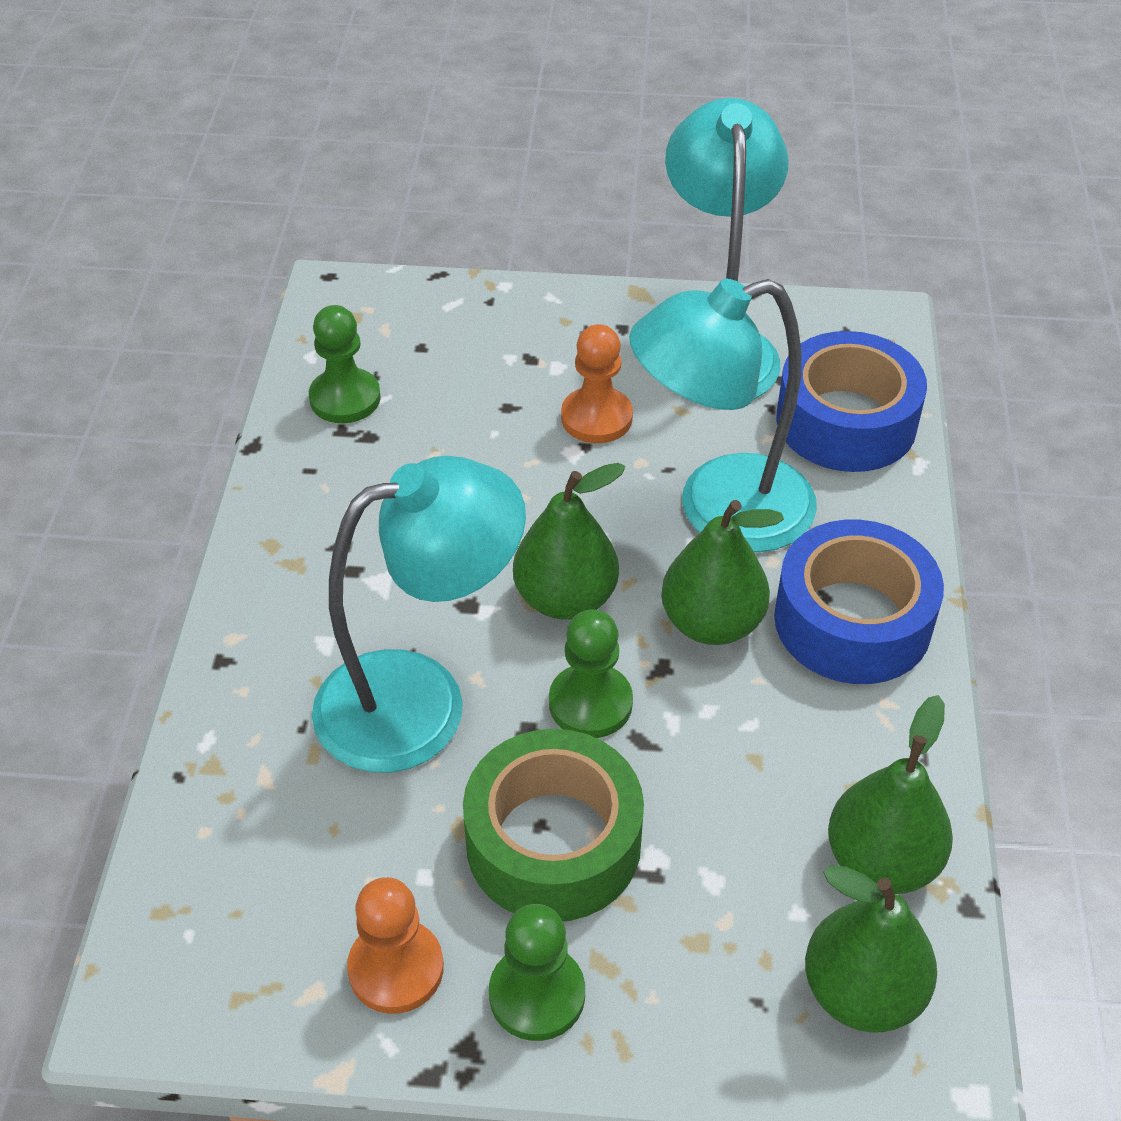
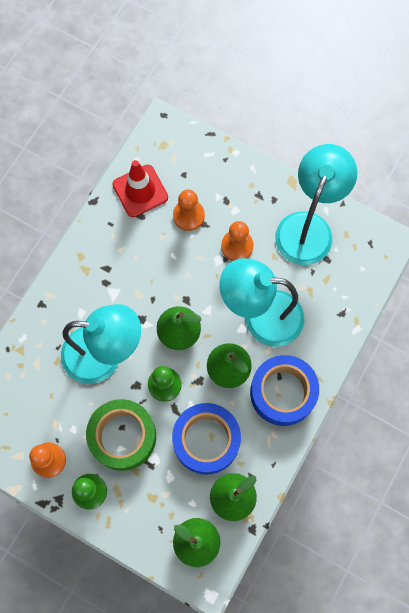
camera: 25 degrees right, 25 degrees up
green pawn [309,305,381,423] -> red traffic cone [113,160,168,217]
blue tape [776,331,927,472] -> blue tape moved to [172,403,241,474]
none -> orange pawn [173,189,205,231]

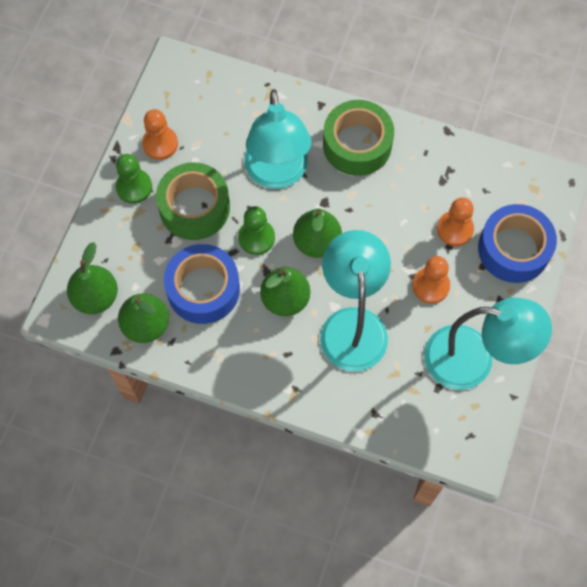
camera: 80 degrees right, 5 degrees down
red traffic cone [113,160,168,217] -> none
blue tape [250,355,319,426] -> blue tape moved to [478,204,557,283]
none -> green tape [323,100,394,176]

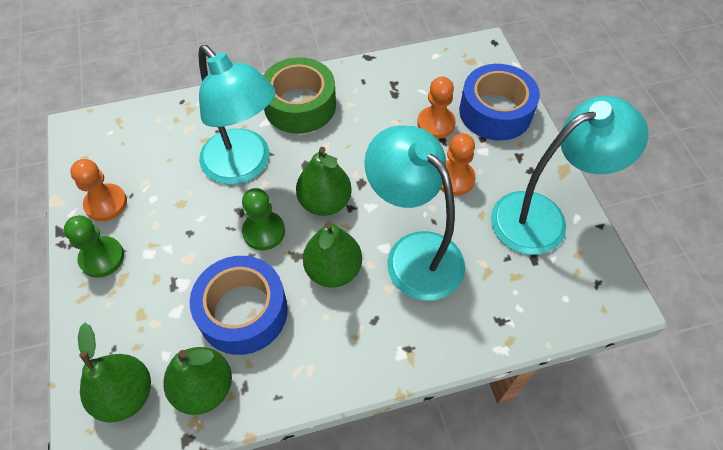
camera: 35 degrees left, 10 degrees down
green tape [156,162,230,240] -> none

